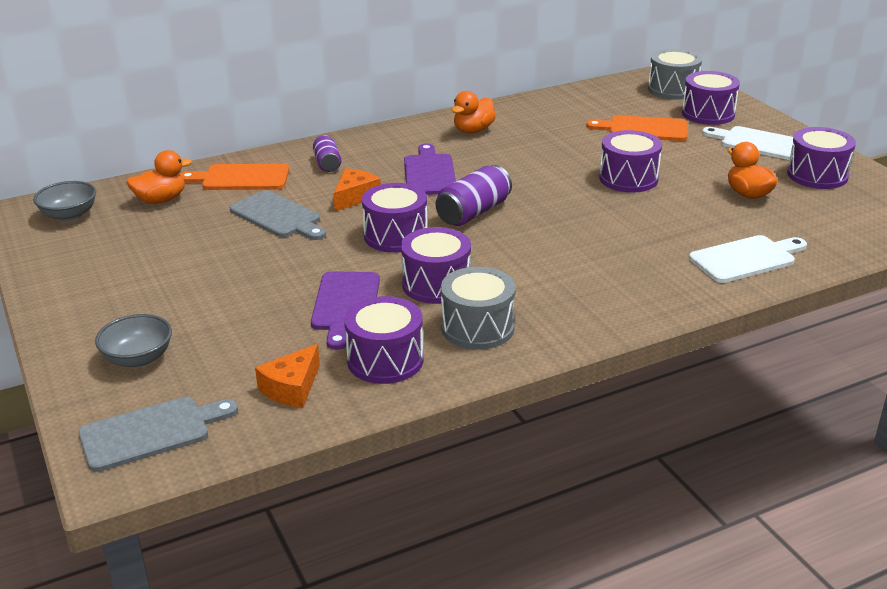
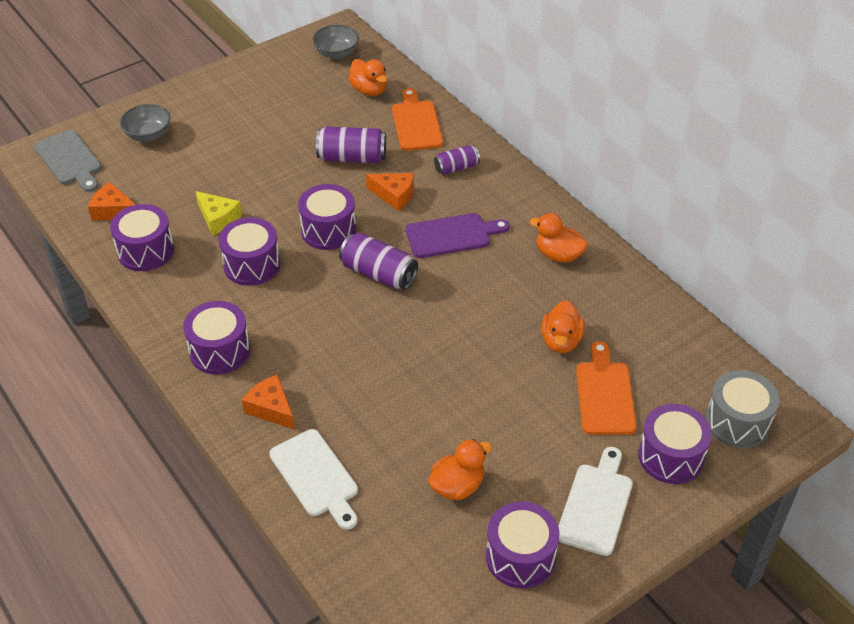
camera: 80 degrees right, 15 degrees up
grey cutting board [230,190,326,240] -> purple can [316,127,386,163]
purple cutting board [311,271,380,350] -> yellow cheese [195,191,242,235]
grey drum [441,267,516,350] -> none
purple drum [599,130,662,193] -> purple drum moved to [183,301,250,374]
none -> orange cheese [242,374,295,430]
none -> orange duck [541,300,585,353]

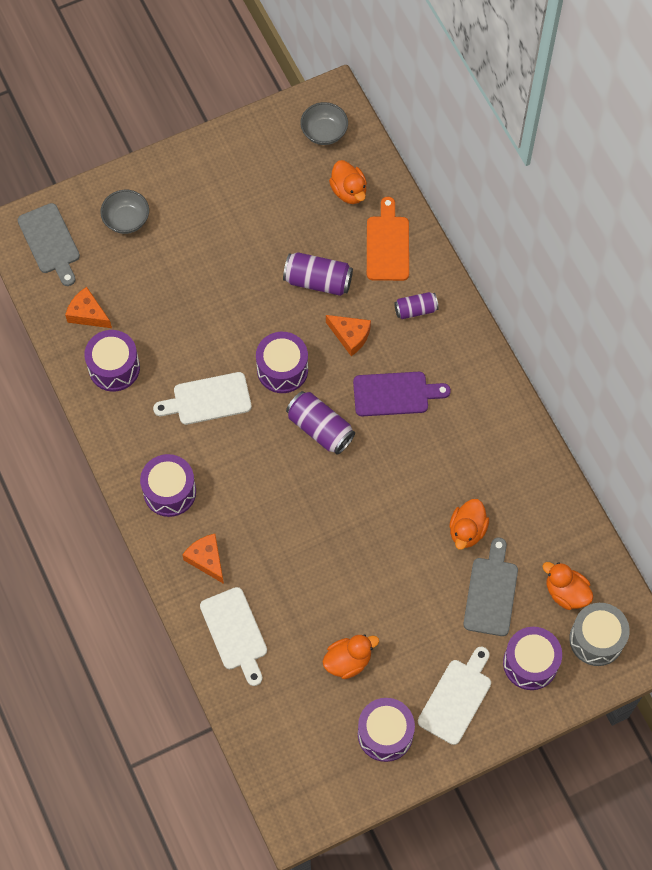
camera: 10 degrees right, 20 degrees up
yellow cheese [195,191,242,235] -> none
purple drum [219,217,280,286] -> white cutting board [153,372,252,425]
orange duck [530,213,588,263] -> orange duck moved to [542,562,594,610]
orange cutting board [576,341,637,435] -> grey cutting board [463,538,518,636]

